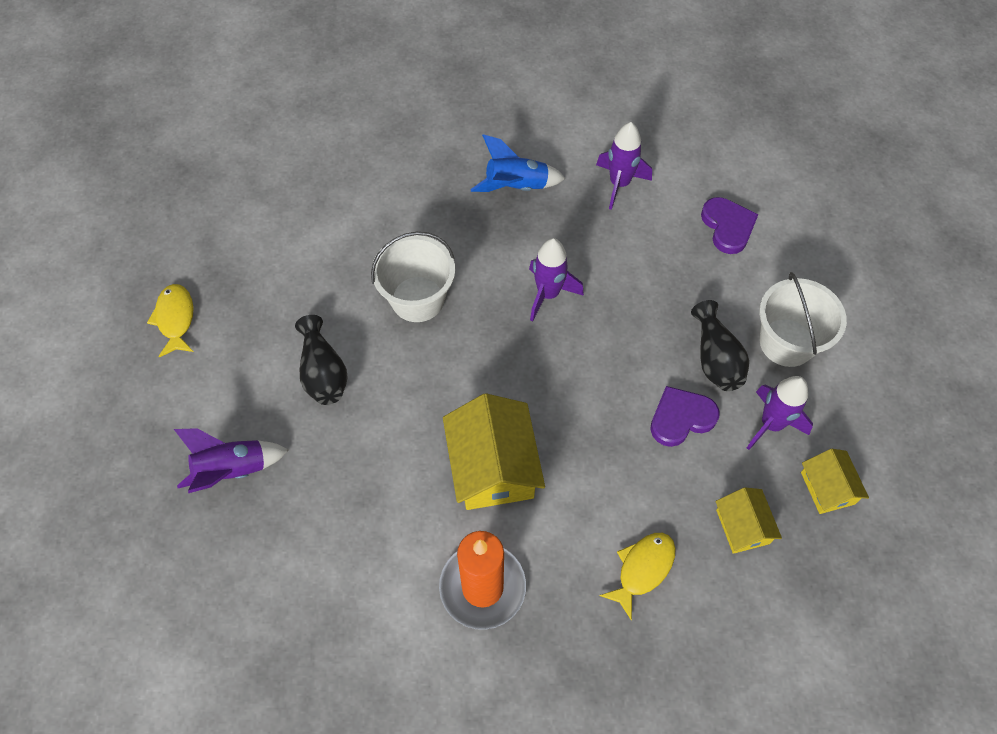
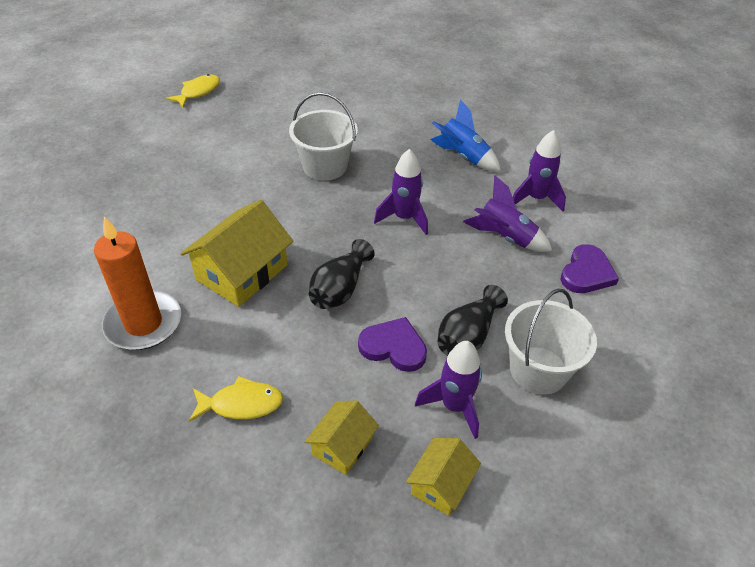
camera: 45 degrees right, 15 degrees down
purple rocket [174,428,288,493] -> purple rocket moved to [463,176,552,252]
black vase [295,315,348,405] -> black vase moved to [309,239,375,309]

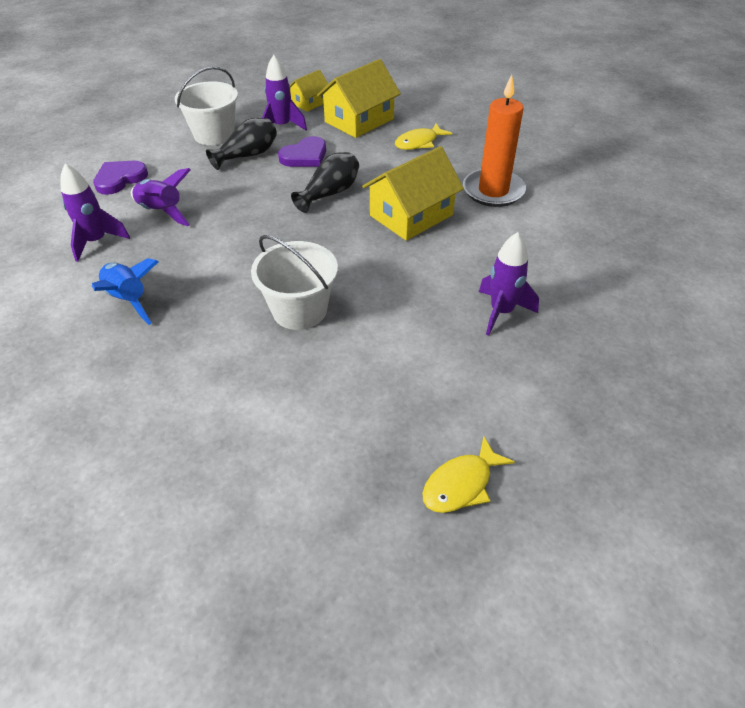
camera: 165 degrees left, 0 degrees up
yellow fish [189,376,283,422] -> yellow fish turned 45 degrees counterclockwise [395,124,452,150]
yellow house [305,400,379,475] -> yellow house [317,59,401,138], size x1.77
purple heart [358,317,427,372] -> purple heart turned 75 degrees counterclockwise [278,136,326,167]
purple rocket [374,149,428,235] -> purple rocket moved to [479,232,539,336]

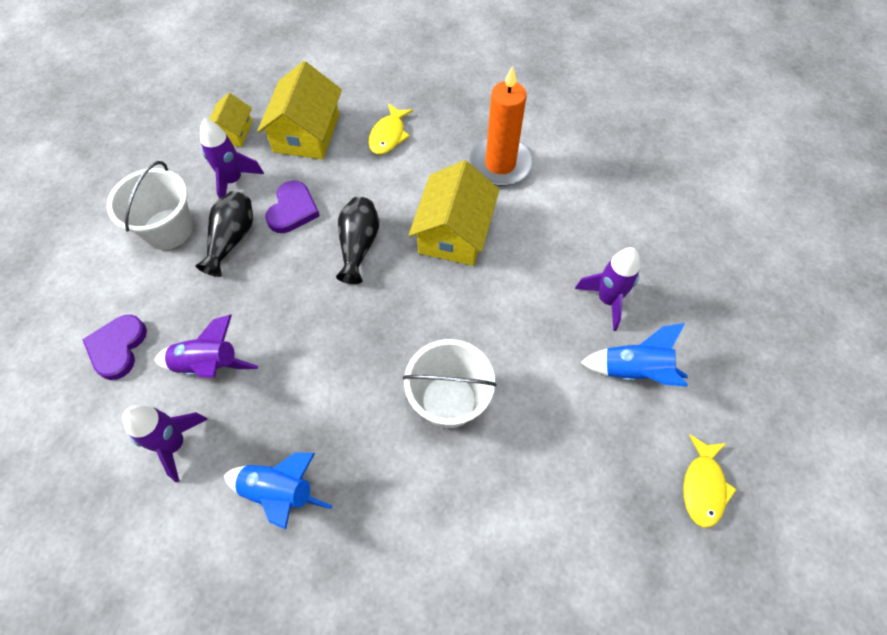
camera: 35 degrees left, 15 degrees up
none -> blue rocket [580,323,688,387]

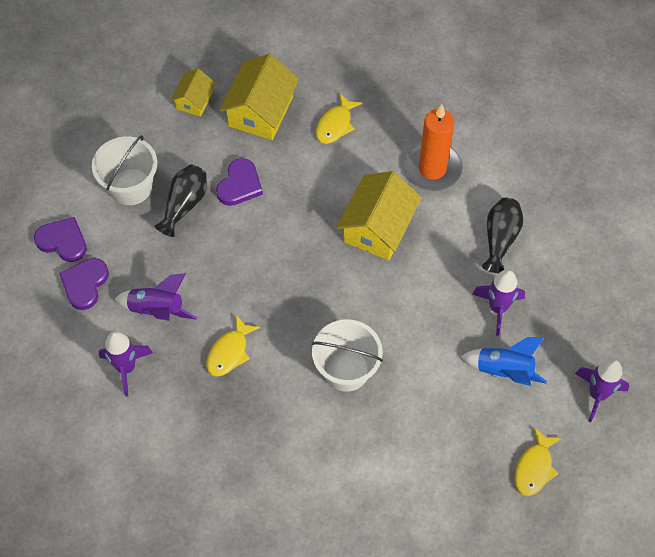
camera: 10 degrees right, 0 degrees up
purple rocket [200,118,264,199] -> purple rocket moved to [575,359,629,422]
blue rocket [224,452,332,529] -> none
black vase [336,197,379,284] -> black vase moved to [482,198,524,273]
none -> purple heart [34,217,87,262]
none -> yellow fish [206,315,260,377]

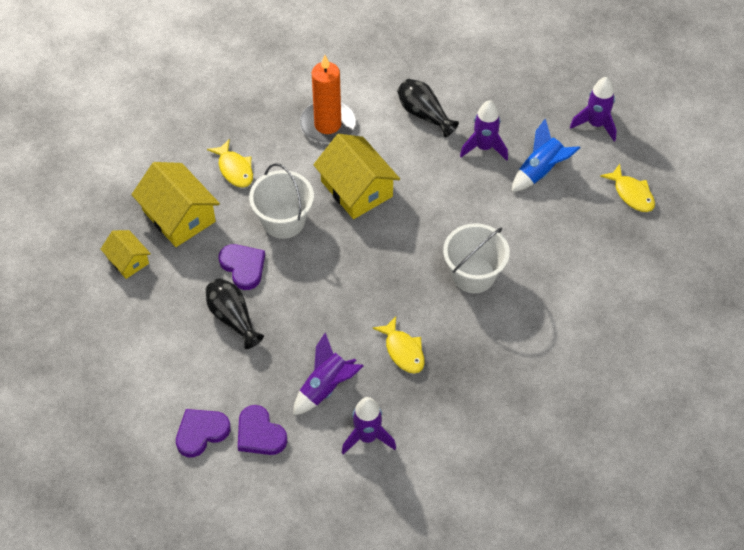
camera: 60 degrees left, 5 degrees down
white bucket [92,135,157,205] -> white bucket moved to [249,163,314,239]

